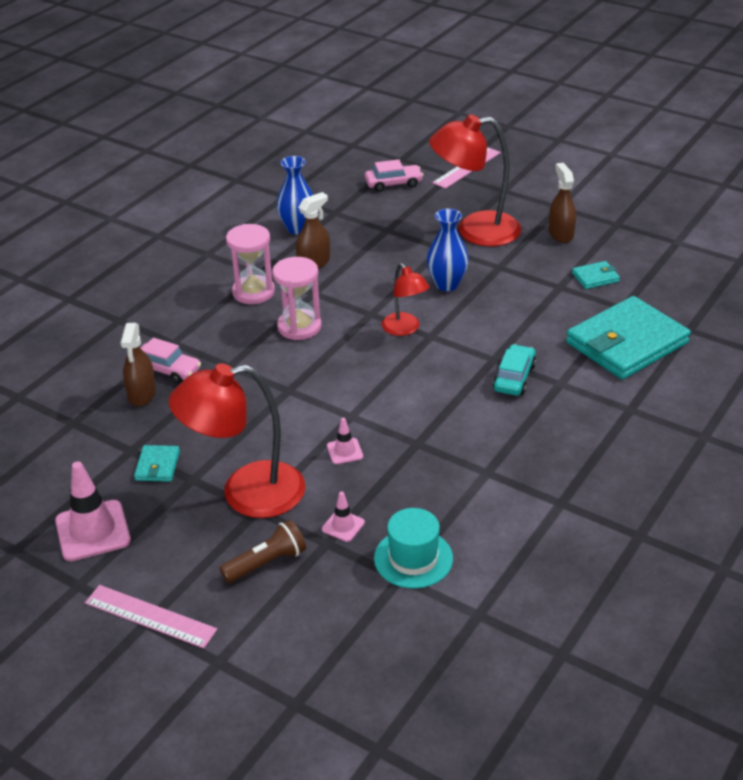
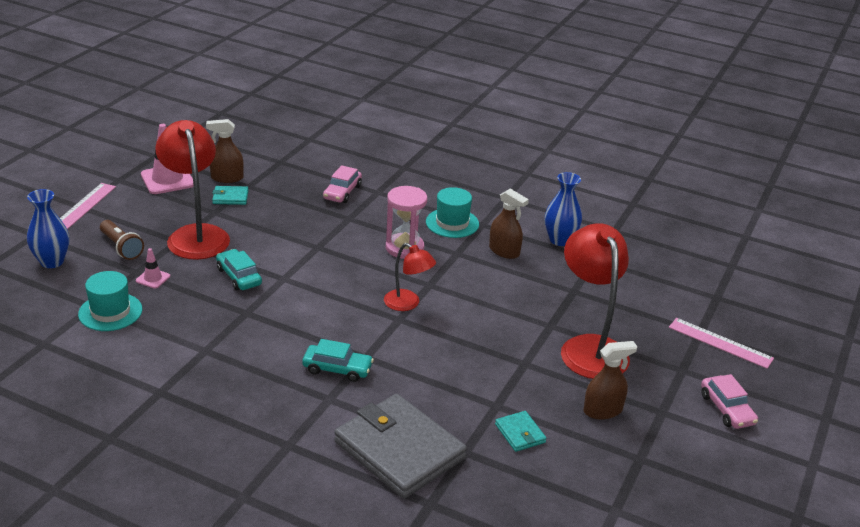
camera: 80 degrees right, 5 degrees down
brown spray bottle [121,323,156,406] -> brown spray bottle moved to [206,119,244,183]
pink hourglass [226,224,275,304] -> turquoise hat [426,187,479,238]
pink traffic cone [327,418,363,464] -> turquoise car [216,249,262,291]
pink car [365,159,424,192] -> pink car moved to [701,374,758,429]
red lamp [382,263,429,336] -> red lamp turned 105 degrees counterclockwise [384,243,436,311]
blue vase [427,209,469,291] -> blue vase moved to [27,189,69,268]
turquoise wallet [566,296,691,379] -> grey wallet [334,394,467,499]

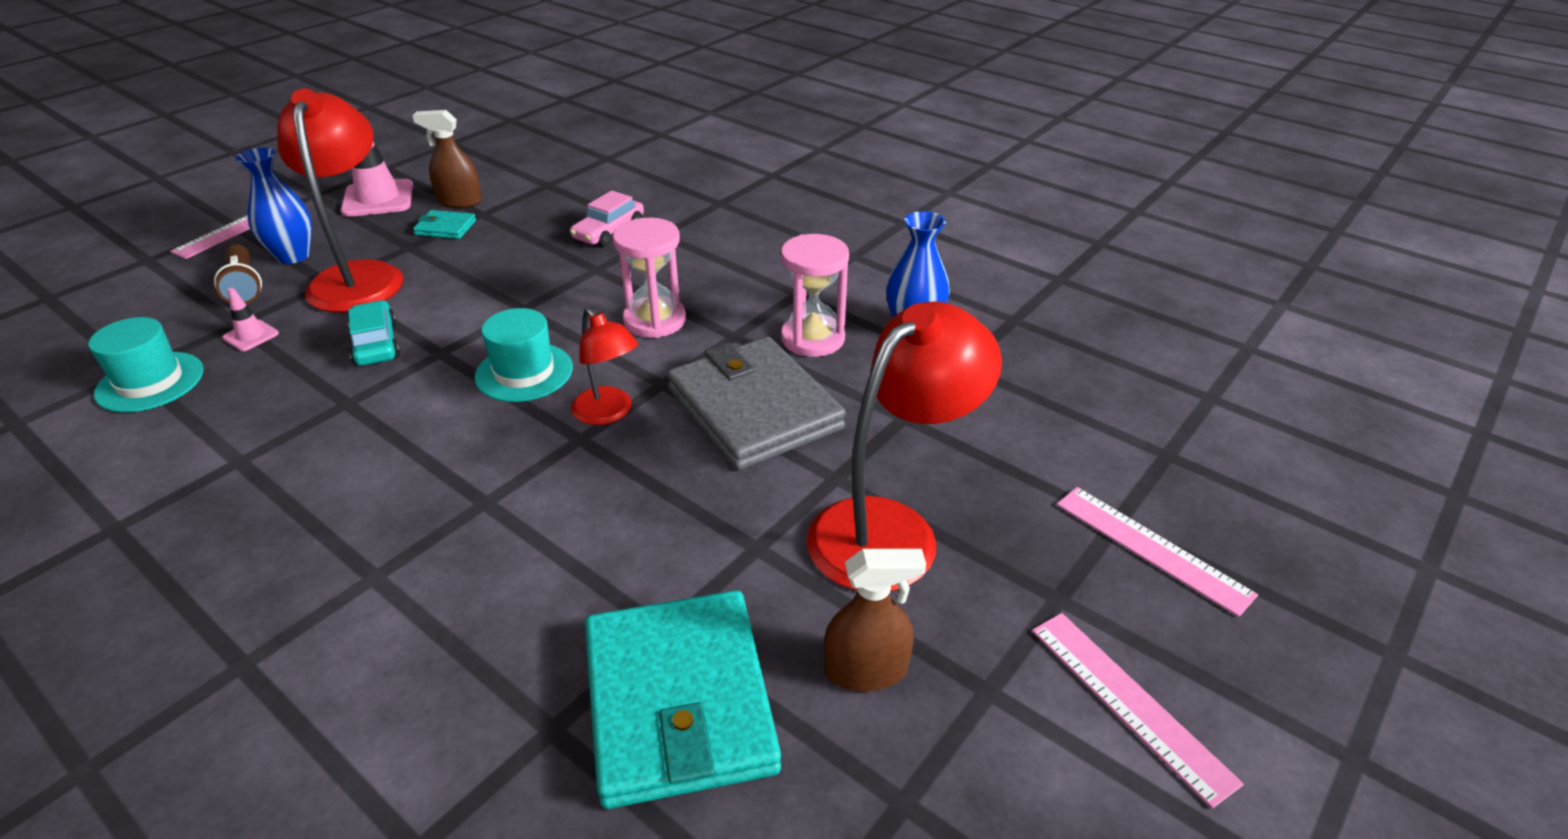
camera: 15 degrees right, 5 degrees up
blue vase [27,189,69,268] -> blue vase moved to [235,147,312,264]
turquoise car [302,339,374,382] -> none
grey wallet [334,394,467,499] -> grey wallet moved to [667,336,846,471]
turquoise hat [426,187,479,238] -> turquoise hat moved to [475,308,573,402]
brown spray bottle [489,188,529,259] -> pink hourglass [781,234,849,357]
turquoise wallet [495,411,547,452] -> turquoise wallet [585,590,781,809], size x2.36
red lamp [561,223,630,379] -> red lamp turned 45 degrees clockwise [807,301,1002,592]
pink car [701,374,758,429] -> pink ruler [1032,613,1244,809]

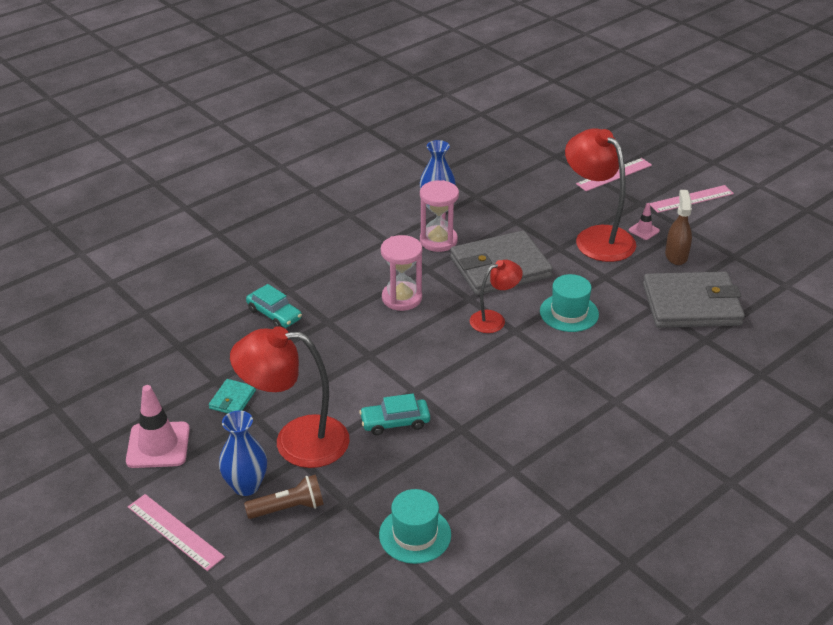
camera: 80 degrees left, 0 degrees up
pink traffic cone [222,288,279,351] -> pink traffic cone moved to [629,203,660,240]
brown spray bottle [412,110,482,208] -> none
turquoise hat [475,308,573,402] -> turquoise hat moved to [540,274,599,332]
pink car [570,190,644,247] -> turquoise car [246,284,302,328]
turquoise wallet [585,590,781,809] -> grey wallet [643,272,745,328]

